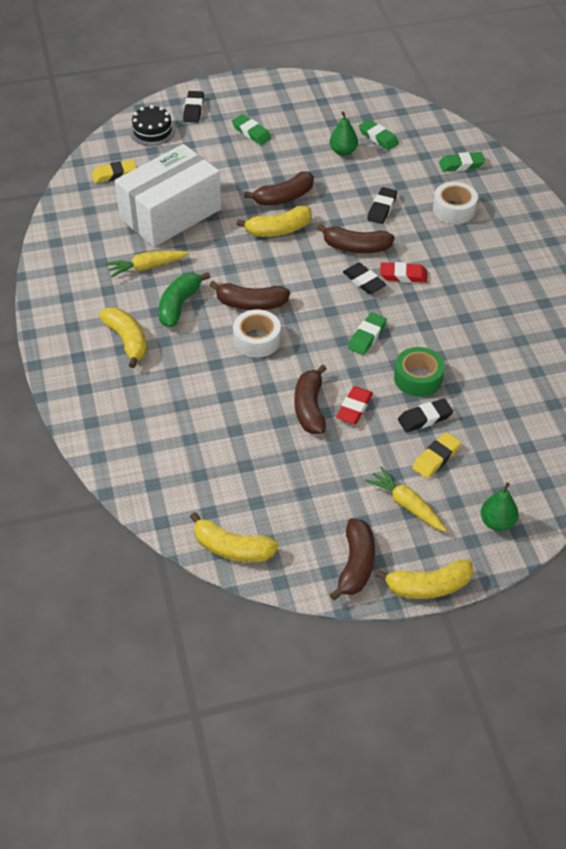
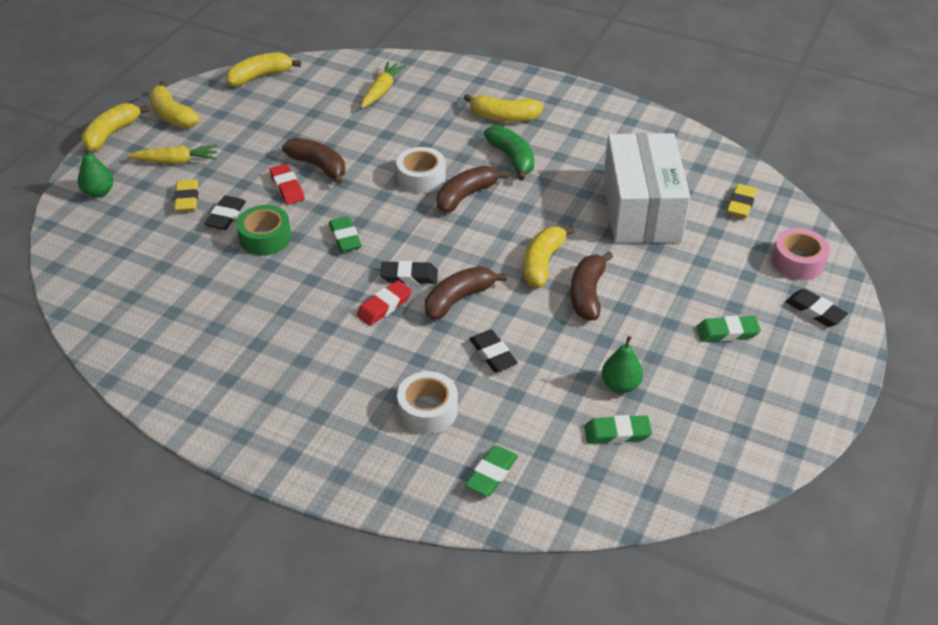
camera: 130 degrees right, 5 degrees down
yellow carrot [106,251,189,278] -> yellow carrot moved to [361,61,406,108]
black cake [130,105,176,146] -> pink tape [771,228,830,280]
brown banana [330,518,375,600] -> yellow banana [149,81,200,128]

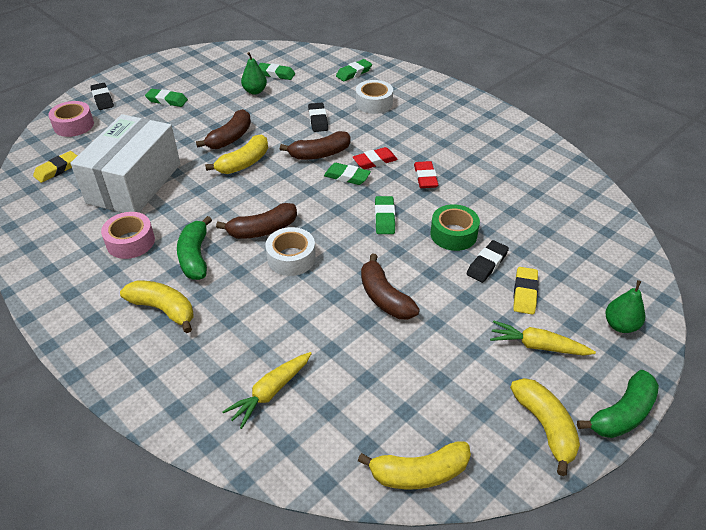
camera: 160 degrees left, 0 degrees up
yellow banana [81,103,149,151] -> green banana [577,370,659,438]
red eraser [269,164,305,205] -> red eraser moved to [414,161,438,188]
black eraser [380,261,438,284] -> green eraser [324,163,371,185]
none -> pink tape [101,212,155,259]

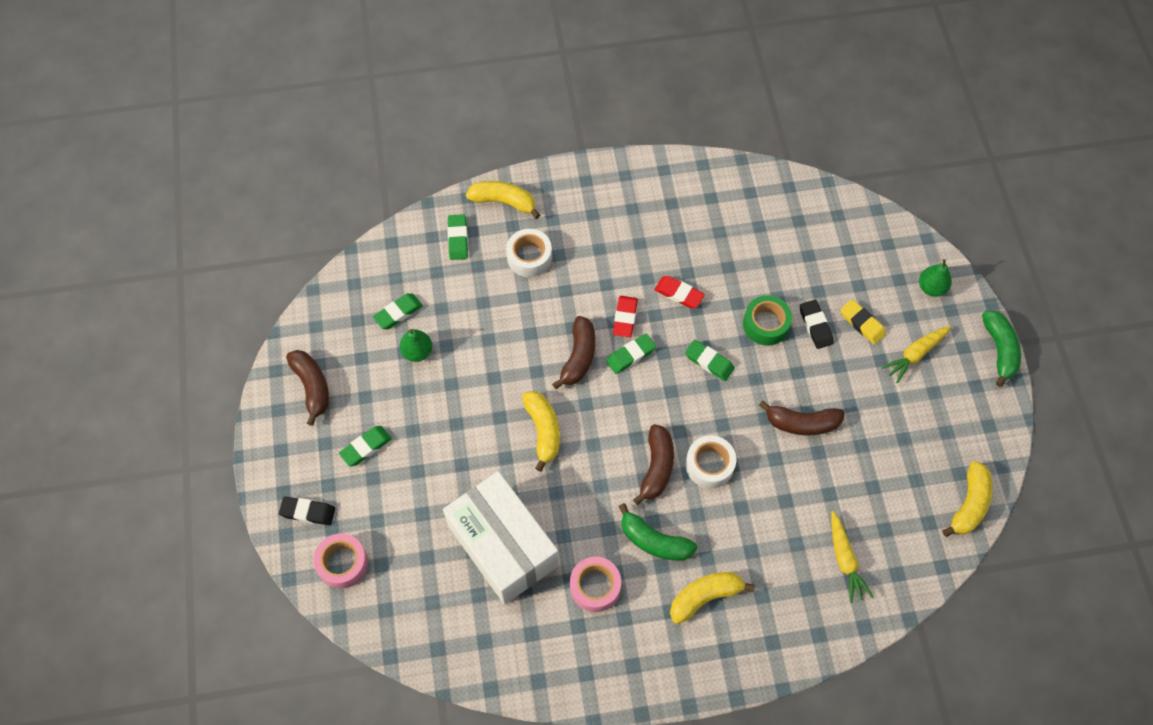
camera: 55 degrees left, 20 degrees up
yellow eraser [33,151,77,183] -> none
brown banana [196,109,251,149] -> brown banana moved to [286,350,329,426]
black eraser [308,103,328,132] -> none
yellow banana [510,378,580,476] -> yellow banana moved to [466,181,540,219]

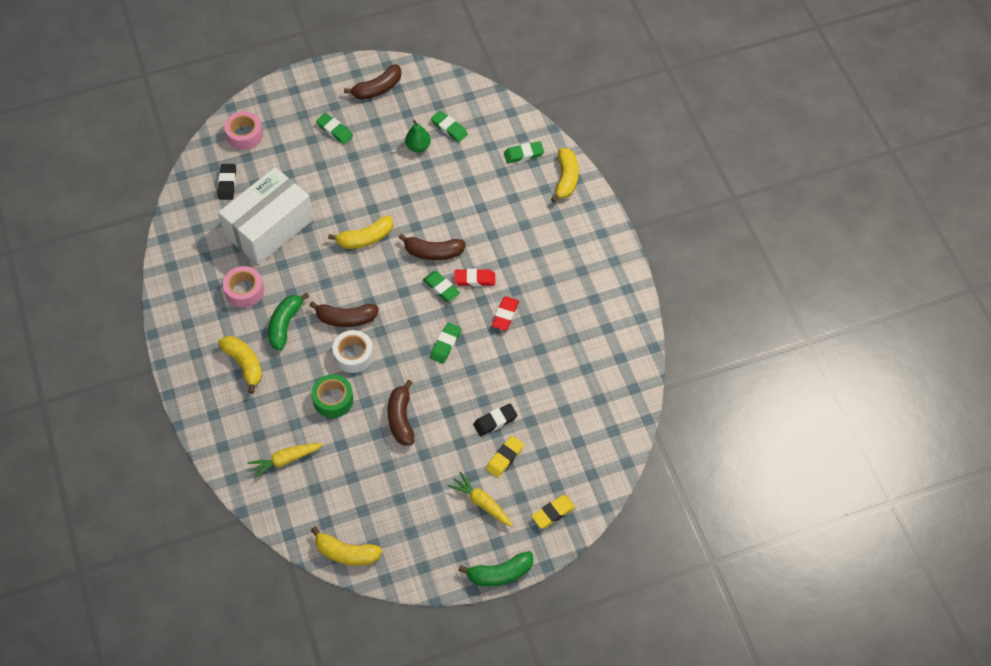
camera: 80 degrees right, 5 degrees down
black eraser [279,496,335,525] -> black eraser moved to [218,164,236,200]
white tape [506,229,552,277] -> none
green tape [743,295,792,345] -> green tape moved to [311,374,354,418]
green pear [919,259,952,297] -> yellow eraser [531,495,575,528]

